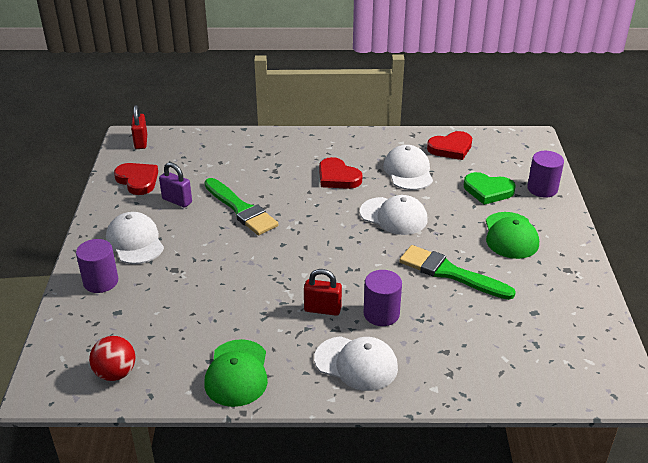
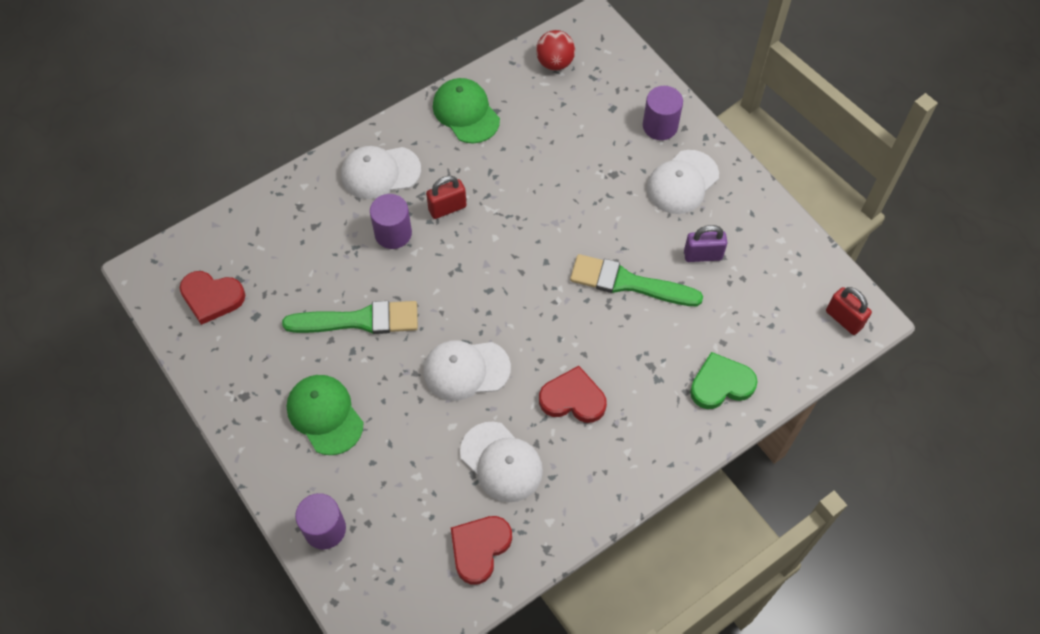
camera: 145 degrees right, 25 degrees up
white cap [106,212,164,264] -> white cap turned 105 degrees clockwise [647,150,719,214]
red heart [114,163,158,195] -> red heart moved to [180,271,245,325]
green heart [464,172,515,205] -> green heart moved to [690,352,758,409]

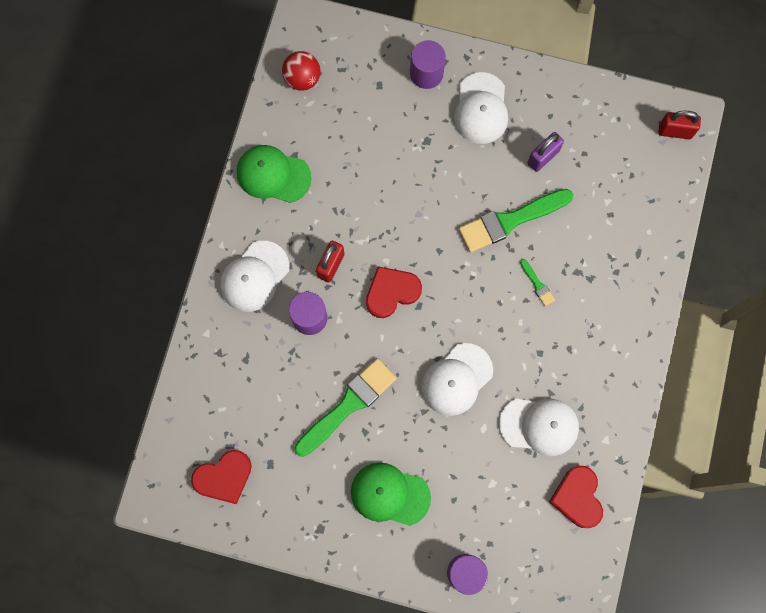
camera: 40 degrees left, 15 degrees up
red heart [539,366,607,423] -> red heart moved to [366,266,422,318]
green heart [690,352,758,409] -> none
none -> green brush [520,259,555,306]

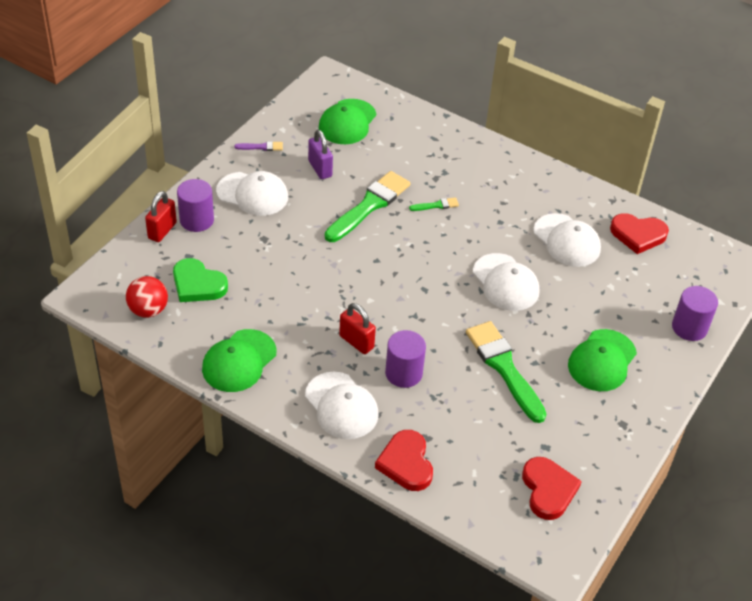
camera: 75 degrees left, 30 degrees down
red heart [366,266,422,318] -> red heart moved to [375,430,433,491]
green brush [459,189,573,253] -> green brush turned 135 degrees counterclockwise [325,171,410,242]
white cap [499,399,579,456] -> white cap turned 120 degrees clockwise [533,213,601,267]
red padlock [658,111,701,139] -> red padlock moved to [145,191,177,242]
none -> green heart [173,258,228,302]
none -> purple brush [234,141,283,151]
none -> green cap [319,99,376,144]

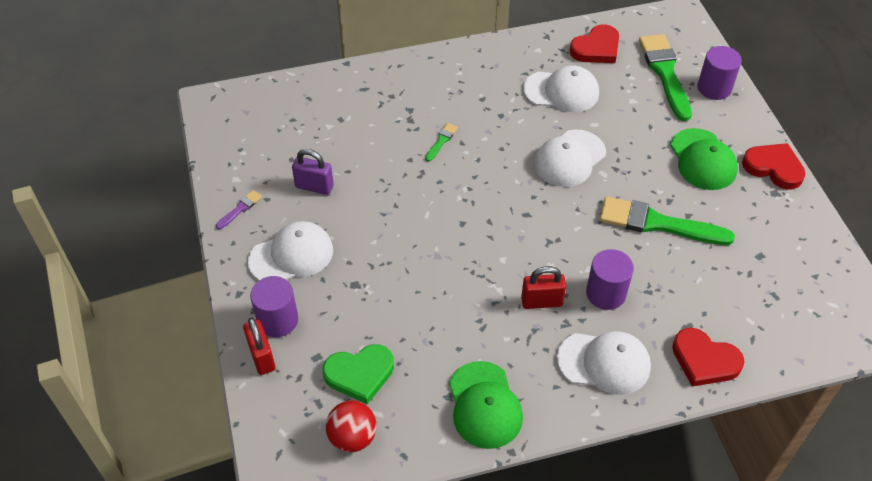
camera: 45 degrees left, 5 degrees up
green cap [319,99,376,144] -> none
green brush [325,171,410,242] -> green brush moved to [639,34,692,121]
white cap [473,253,540,311] -> white cap turned 120 degrees clockwise [534,129,606,187]
red heart [522,457,582,520] -> red heart moved to [742,143,806,189]

